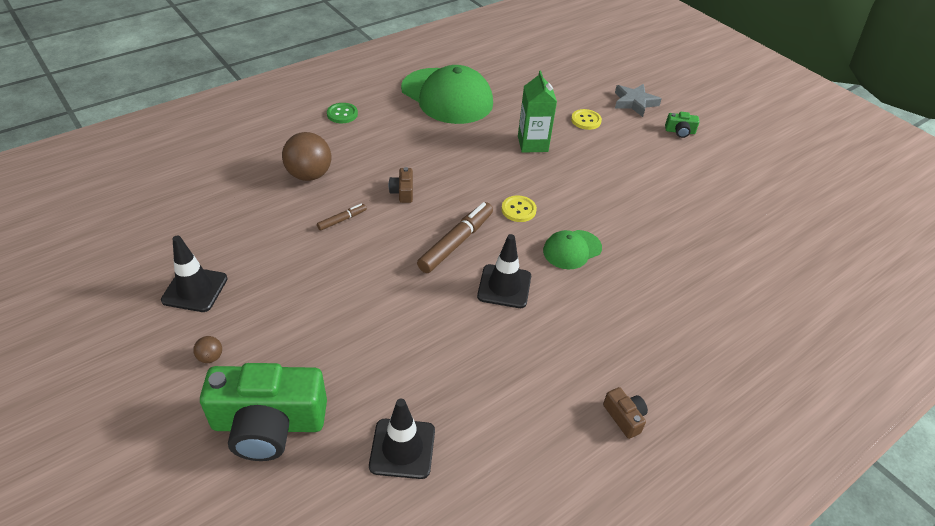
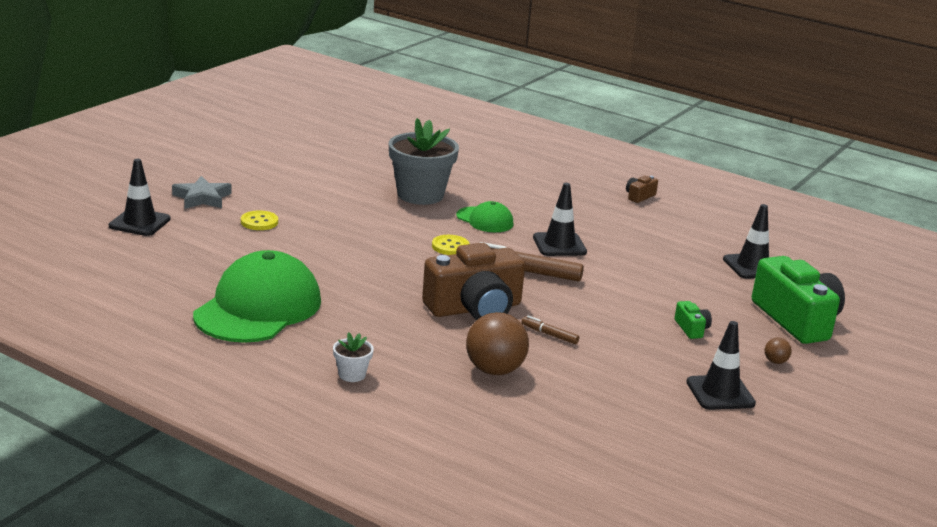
camera: 110 degrees left, 20 degrees down
green button [327,103,358,123] -> white flower pot [333,332,374,382]
brown camera [389,167,413,203] -> brown camera [422,243,525,320], size x2.38
green carton [518,70,557,153] -> none
green camera [665,112,700,138] -> green camera moved to [675,301,712,339]
none -> black traffic cone [109,159,171,236]
none -> grey flower pot [389,118,459,205]

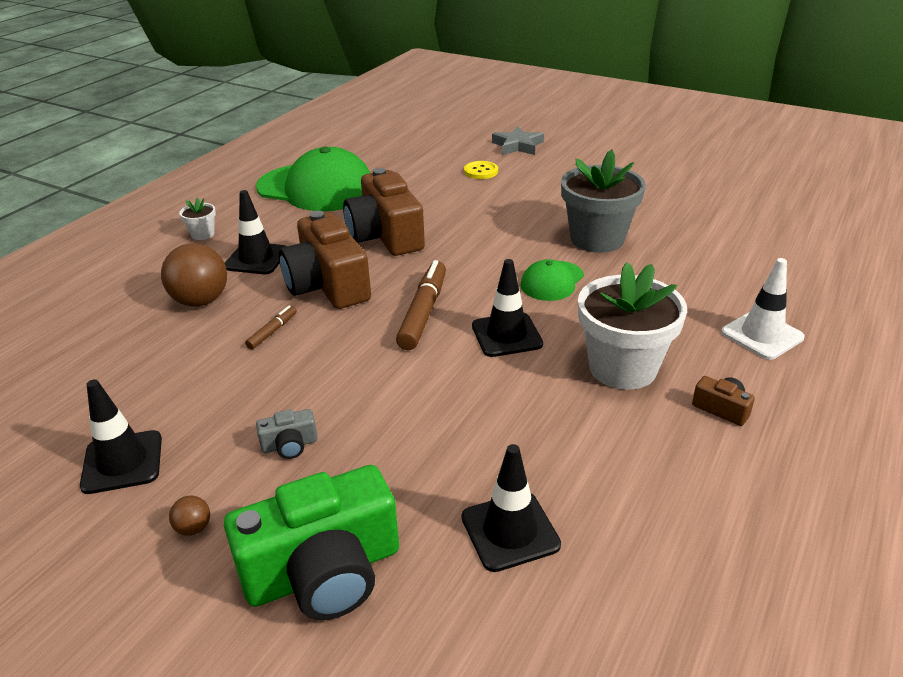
camera: 90 degrees right, 10 degrees up
black traffic cone [109,159,171,236] -> black traffic cone moved to [225,190,287,274]
yellow button [432,235,470,255] -> none
green camera [675,301,712,339] -> grey camera [256,409,318,459]
none -> brown camera [343,168,425,256]
none -> white flower pot [578,262,687,390]
none -> white traffic cone [721,258,805,360]

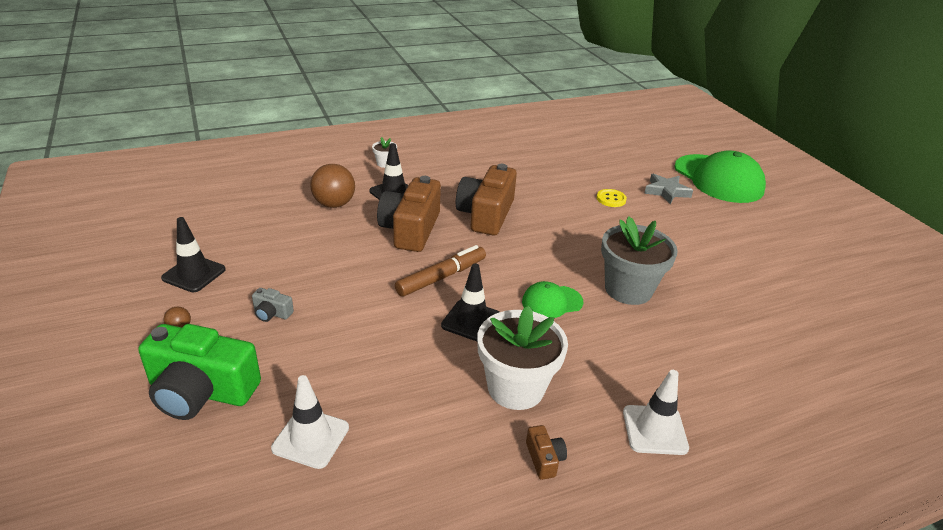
camera: 35 degrees right, 0 degrees up
brown marker [245,306,297,349] -> none
green cap [256,147,370,211] -> green cap moved to [674,150,766,203]
black traffic cone [462,444,561,572] -> white traffic cone [271,375,349,469]

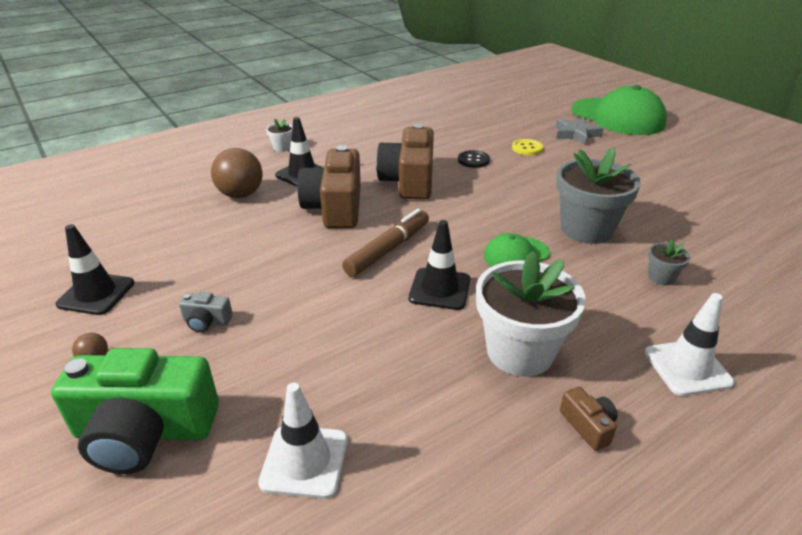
camera: 10 degrees left, 0 degrees up
none -> black button [458,150,490,168]
none -> grey flower pot [648,239,690,285]

